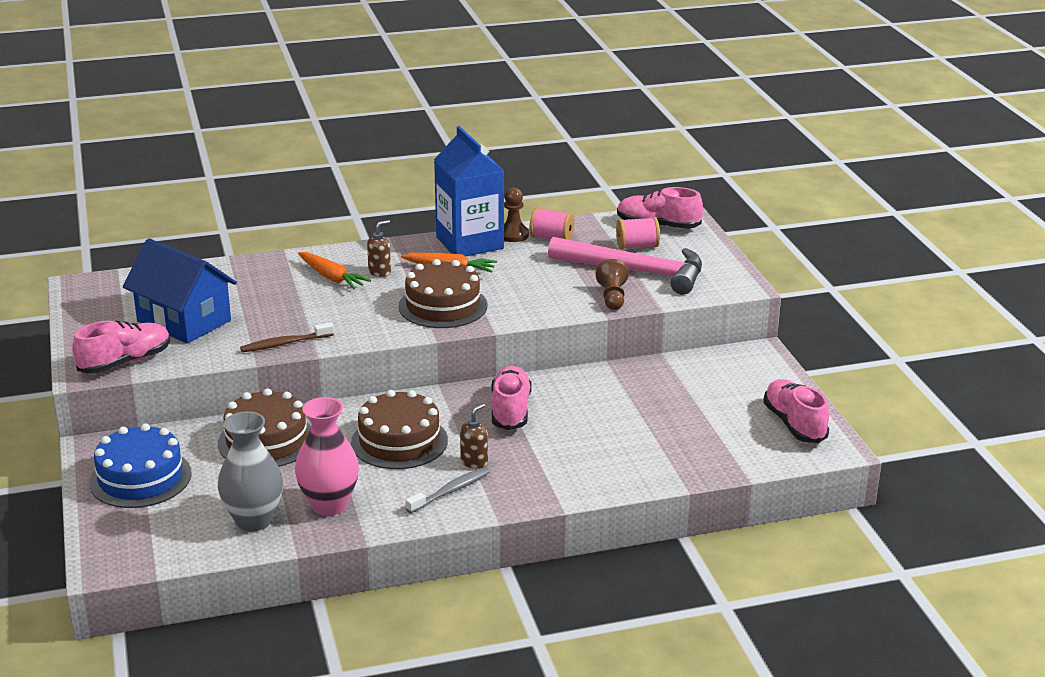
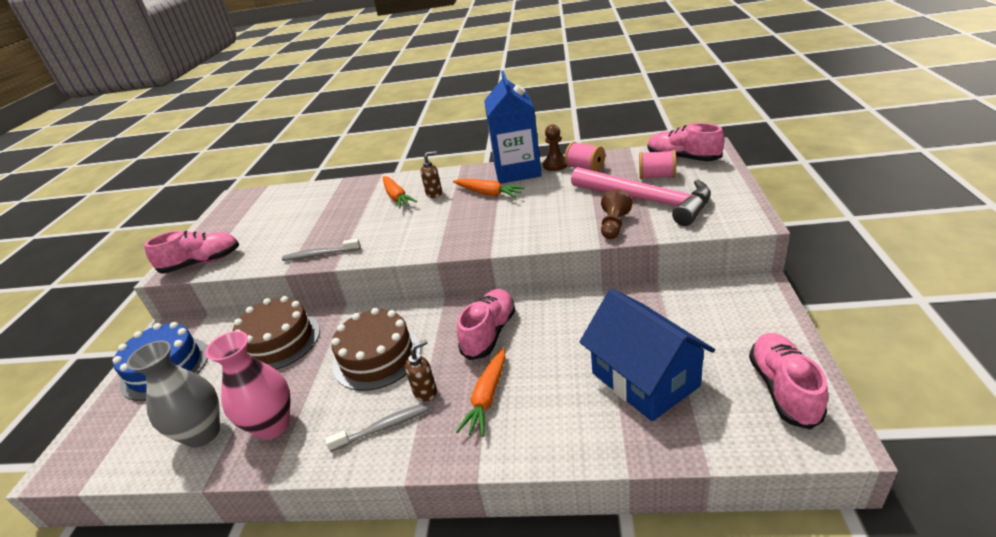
camera: 25 degrees right, 5 degrees up
blue house [123,238,237,344] -> blue house moved to [580,289,715,421]
brown toothbrush [240,322,334,352] -> grey toothbrush [282,238,361,261]
brown cake [398,259,488,328] -> none
none -> orange carrot [456,348,505,437]

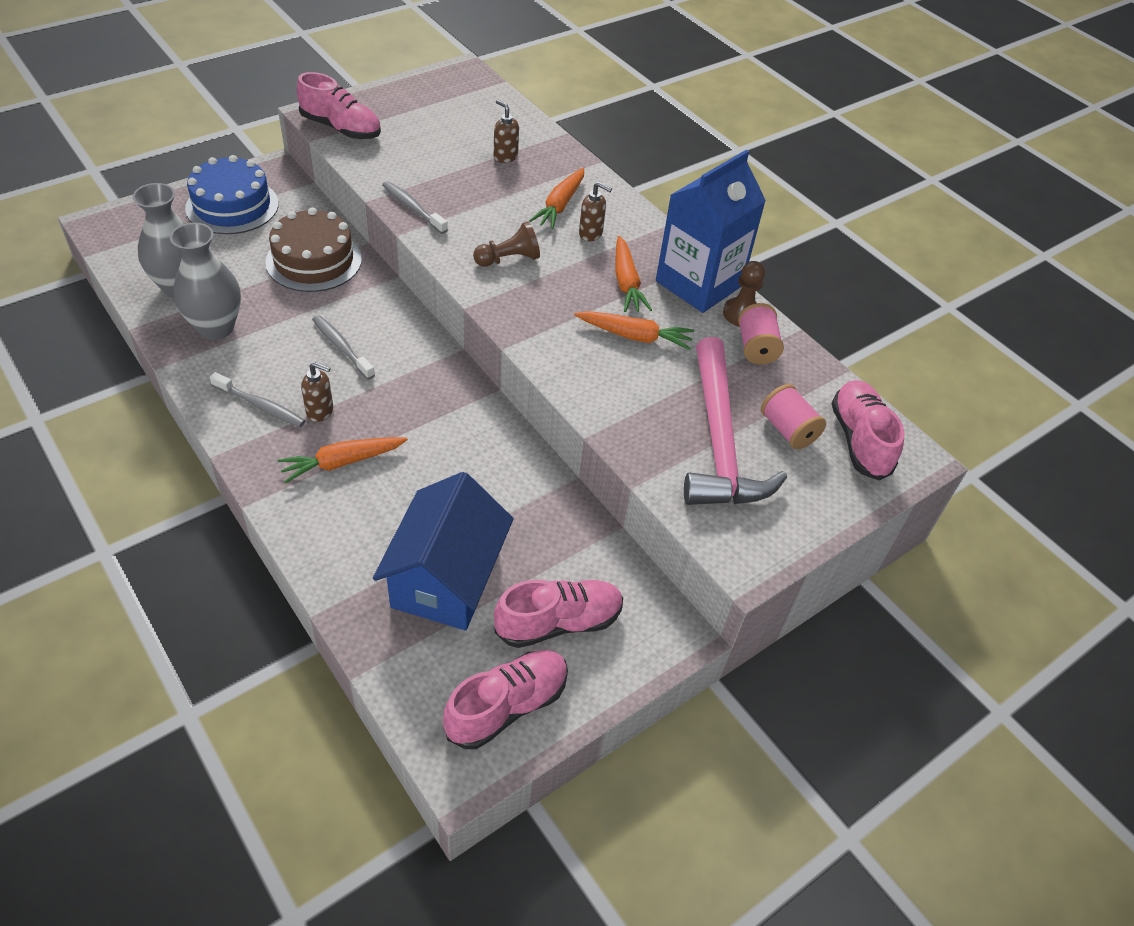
camera: 40 degrees right, 15 degrees up
pink vase [205,331,290,440] -> grey vase [170,223,241,340]
brown cake [331,308,421,391] -> grey toothbrush [312,315,375,380]
pink shoe [457,289,515,360] -> pink shoe moved to [494,580,623,648]
brown pawn [601,189,633,239] -> brown pawn moved to [473,222,540,267]
none -> brown soap dispenser [494,100,519,163]
none -> orange carrot [574,311,694,350]

